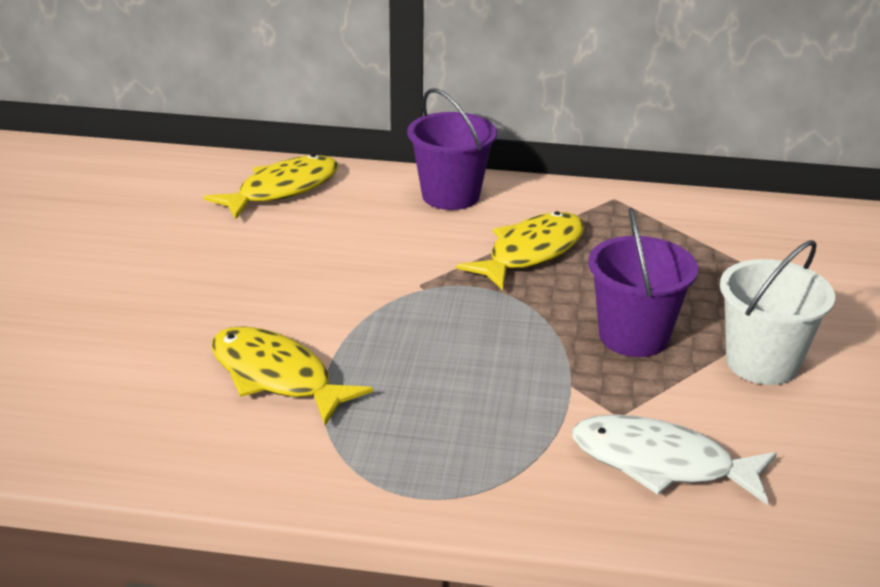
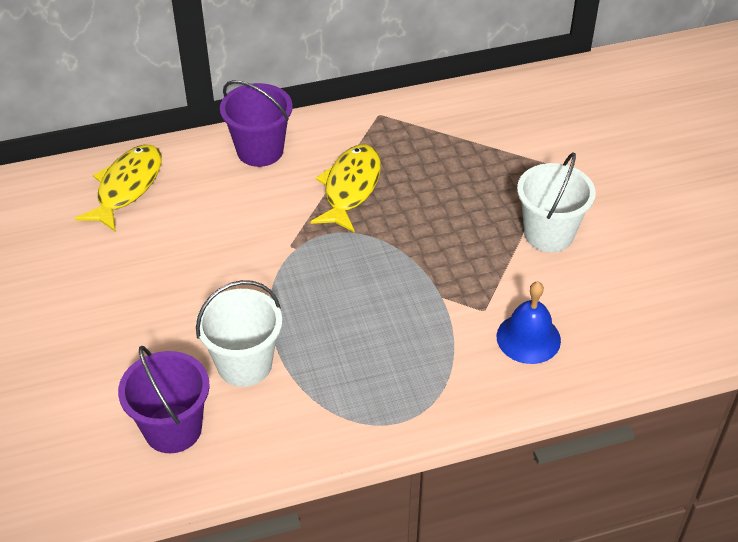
camera: 25 degrees left, 15 degrees up
yellow fish [211,326,373,425] -> white bucket [196,280,282,387]
white fish [572,415,777,505] -> blue bell [497,282,561,364]
purple bucket [588,207,698,357] -> purple bucket moved to [118,346,210,453]

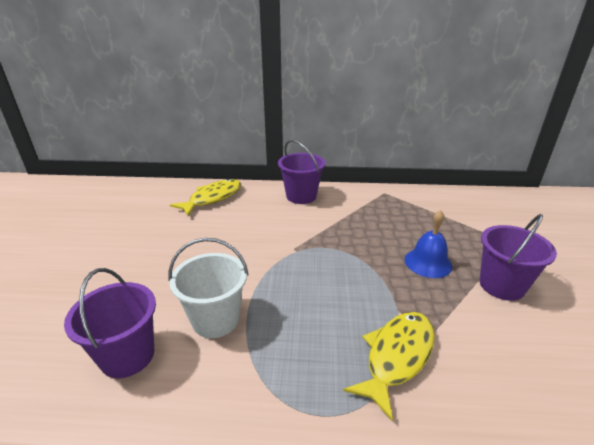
camera: 20 degrees right, 15 degrees down
yellow fish [311,145,381,233] -> yellow fish moved to [344,312,435,420]
blue bell [497,282,561,364] -> blue bell moved to [405,210,452,278]
white bucket [517,152,596,252] -> purple bucket [480,214,557,301]

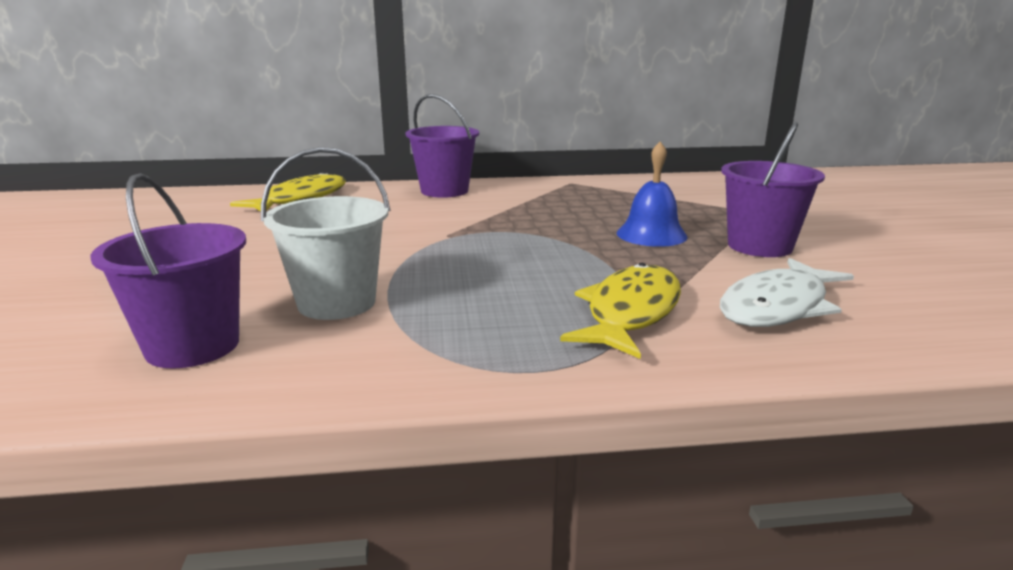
camera: 10 degrees left, 10 degrees down
none -> white fish [720,258,854,327]

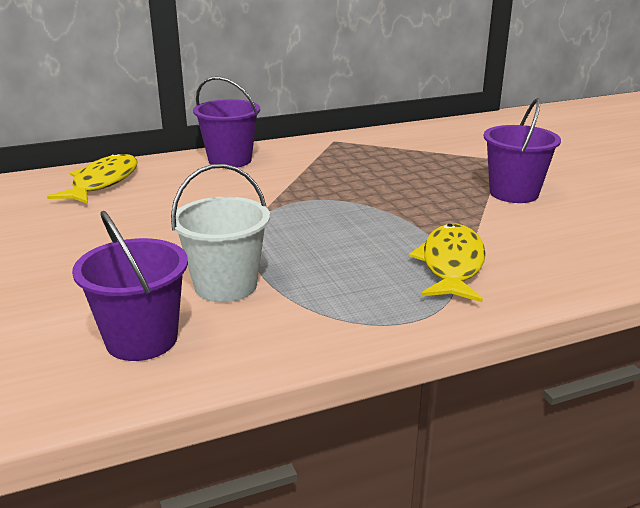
camera: 15 degrees left, 5 degrees up
blue bell [617,141,688,247] -> none
white fish [720,258,854,327] -> none

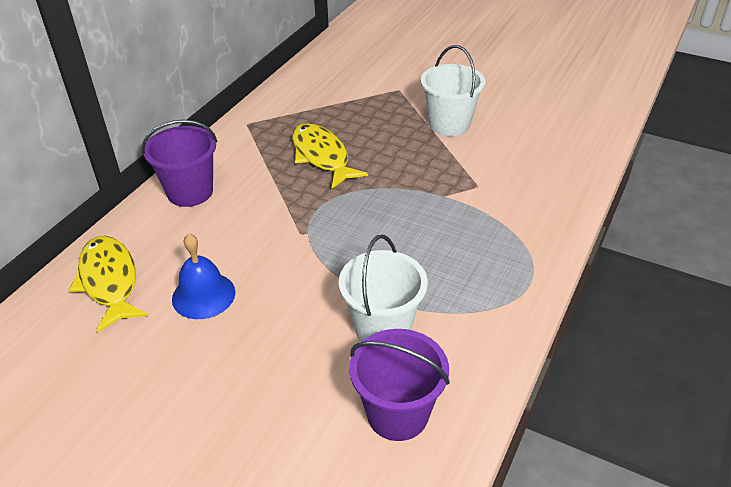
camera: 40 degrees left, 15 degrees up
yellow fish [409,224,486,302] -> yellow fish moved to [292,123,368,189]
purple bucket [484,98,561,203] -> white bucket [421,45,485,136]
none -> blue bell [172,233,235,319]

